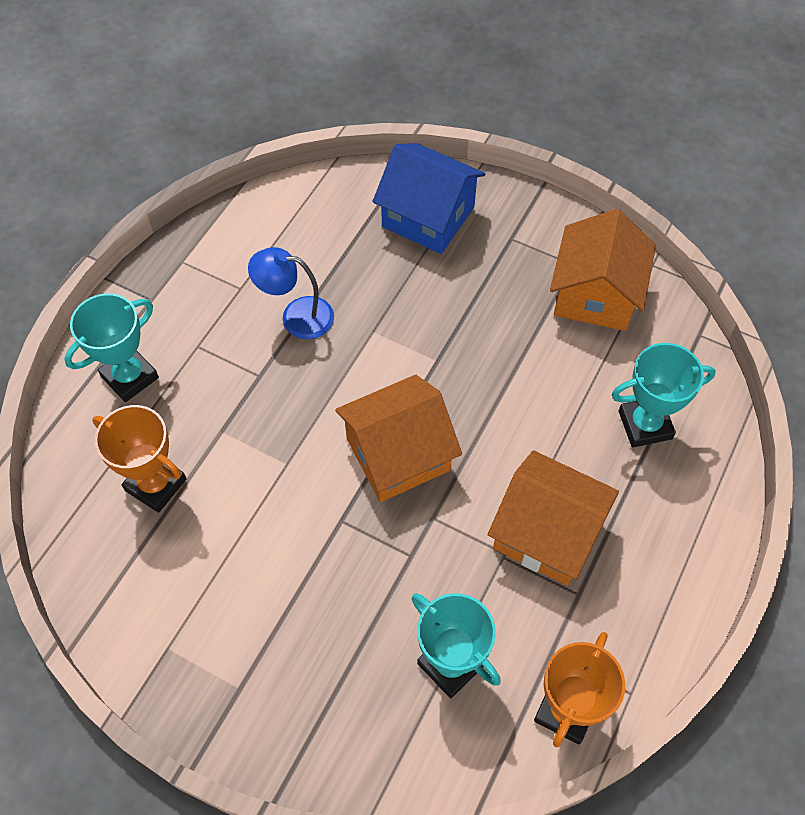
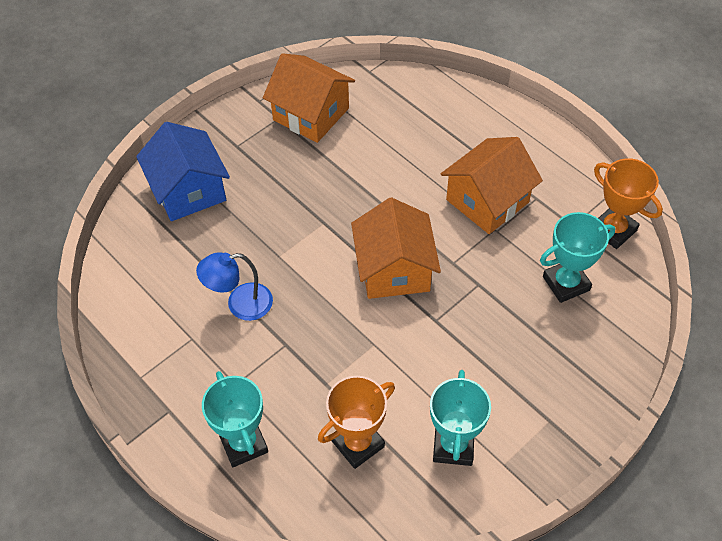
camera: 70 degrees left, 5 degrees down
blue lamp [248,247,334,339] -> blue lamp turned 45 degrees clockwise [196,252,273,321]
blue house [373,143,485,254] -> blue house turned 75 degrees counterclockwise [136,122,230,221]
turquoise trophy [612,343,716,447] -> turquoise trophy moved to [430,370,491,466]

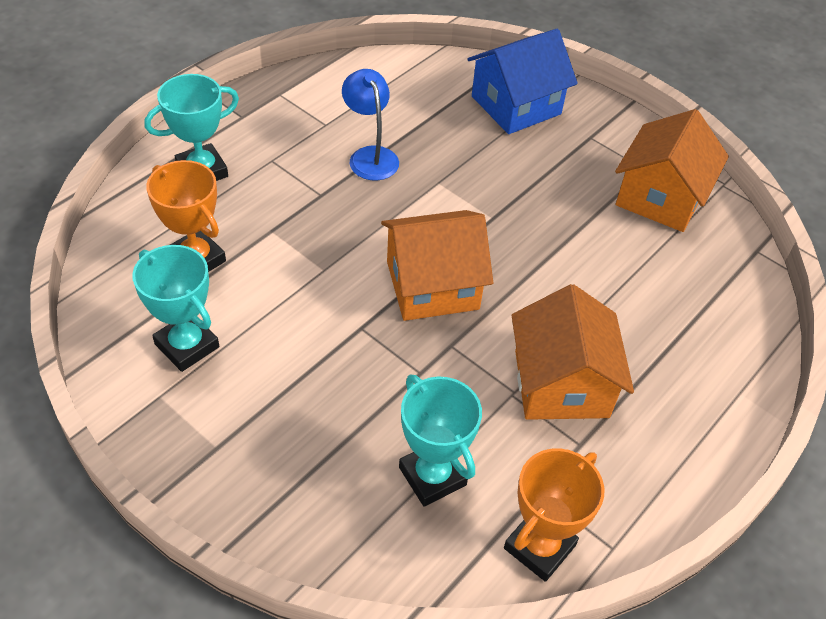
camera: 80 degrees right, 5 degrees down
turquoise trophy [430,370,491,466] -> turquoise trophy turned 45 degrees clockwise [132,245,219,372]
orange house [441,137,543,234] -> orange house turned 45 degrees clockwise [512,284,634,420]

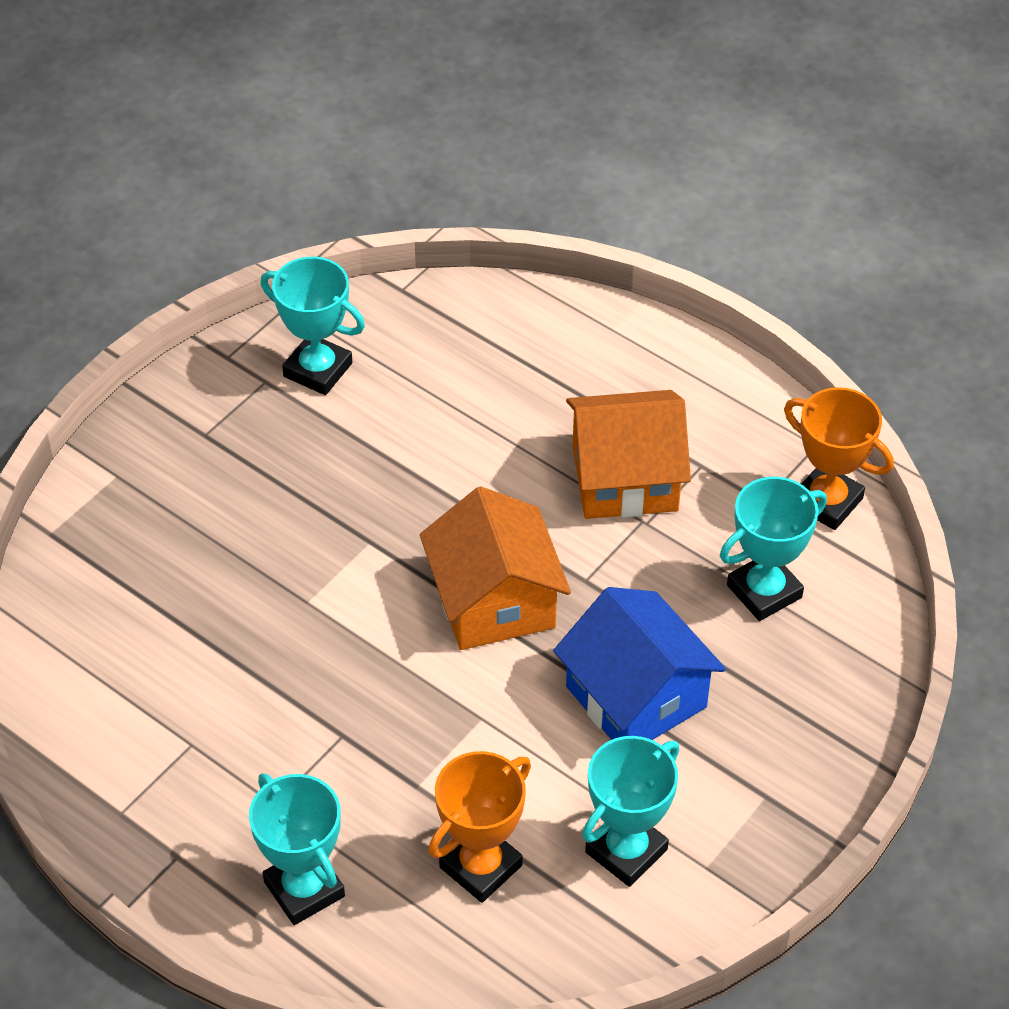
camera: 90 degrees left, 0 degrees up
blue lamp [342,69,399,181] -> none
blue house [467,29,578,134] -> blue house moved to [553,587,726,740]
orange house [615,109,729,232] -> turquoise trophy [261,257,365,395]

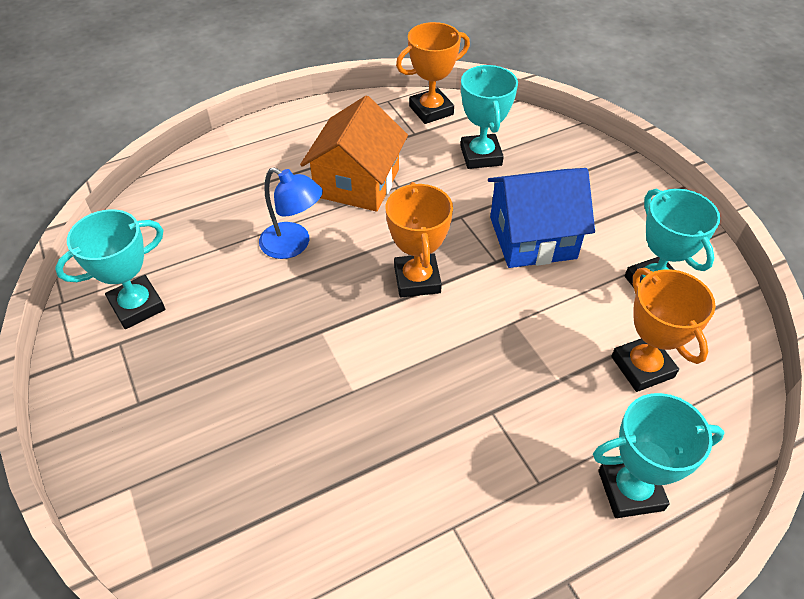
camera: 65 degrees left, 0 degrees up
orange house [420,486,571,650] -> orange trophy [386,182,453,297]
none -> blue lamp [259,167,323,259]

